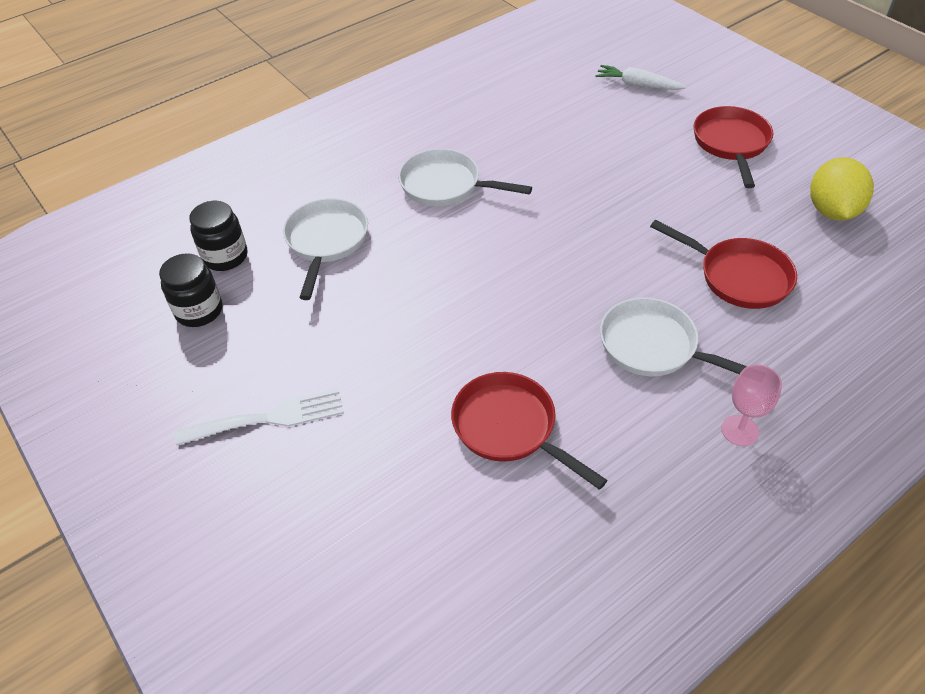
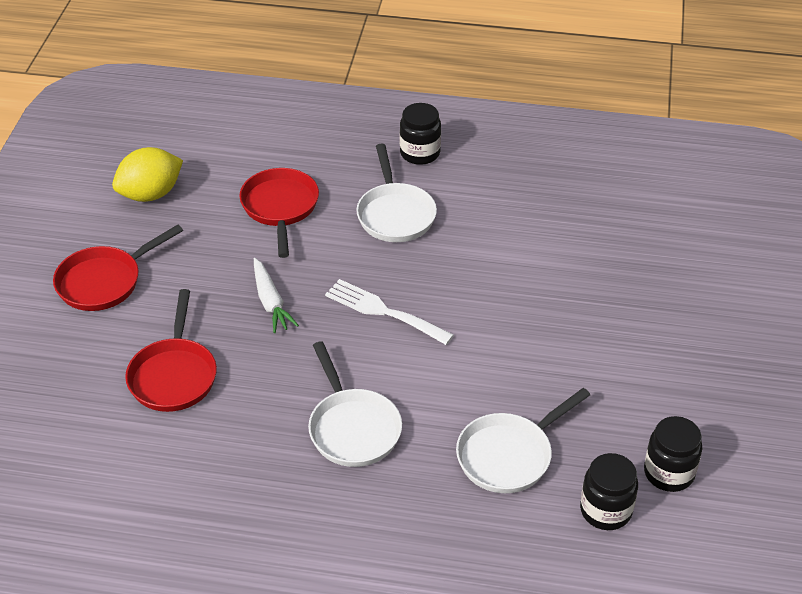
camera: 135 degrees left, 5 degrees down
white fork [175,388,344,446] -> white fork moved to [325,279,454,345]
red pan [451,372,607,490] -> red pan moved to [125,289,217,412]
white carrot [595,65,687,90] -> white carrot moved to [254,258,299,333]
pink goblet [721,364,782,446] -> black jar [400,103,441,165]

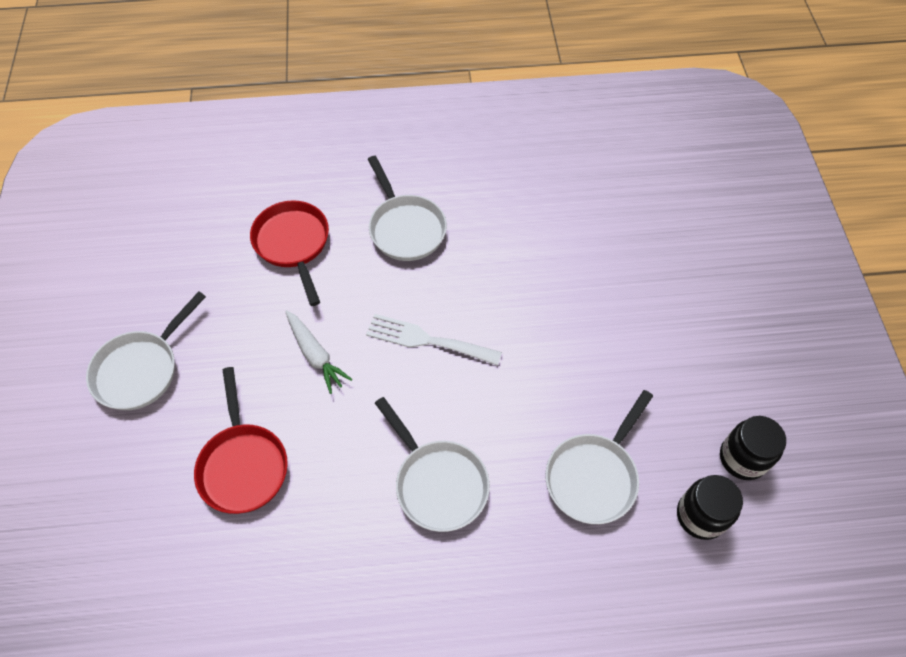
camera: 15 degrees left, 15 degrees up
red pan [53,225,183,311] -> white pan [86,291,206,410]
yellow lemon [112,147,183,202] -> none
black jar [400,103,441,165] -> none

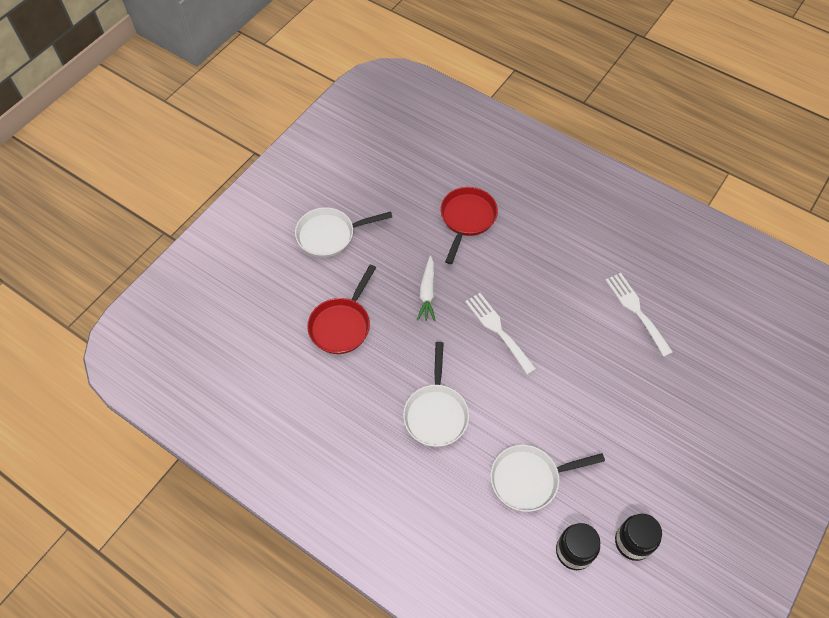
camera: 40 degrees right, 0 degrees up
white pan [368,156,447,261] -> none
none -> white fork [605,273,673,357]

